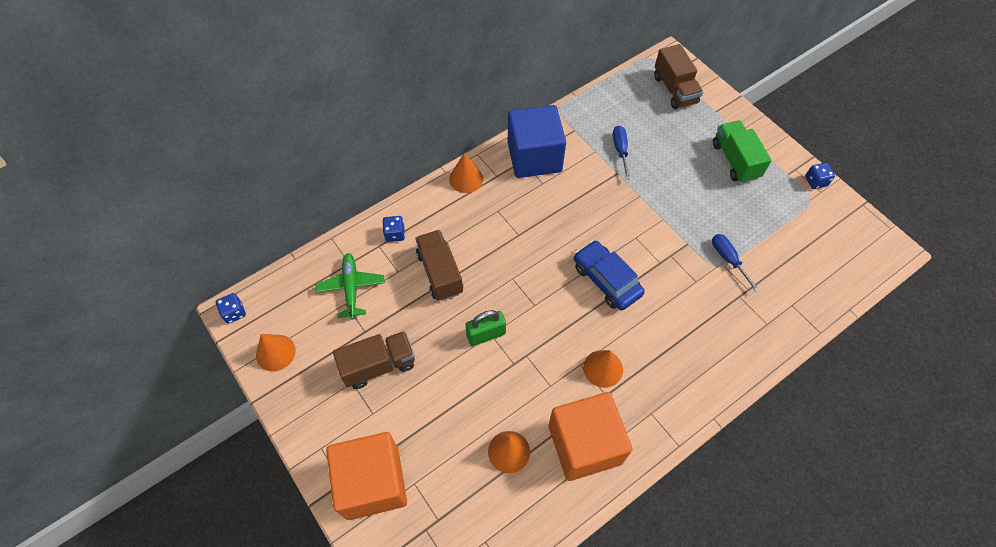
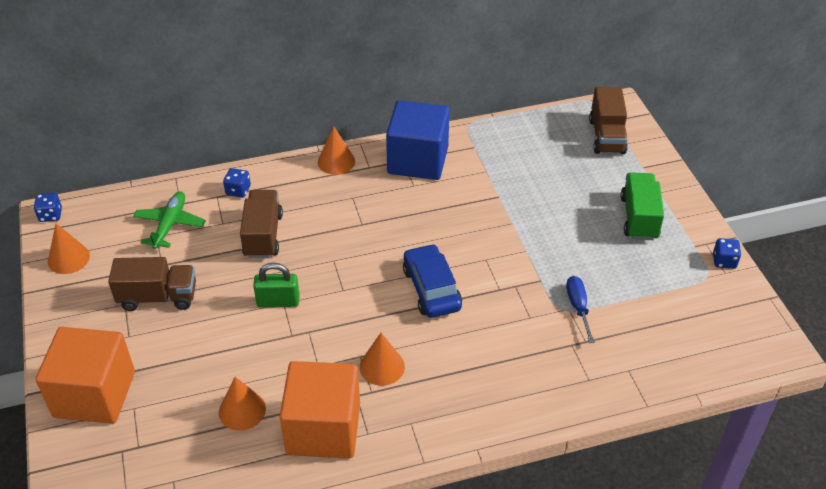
camera: 20 degrees right, 15 degrees down
blue screwdriver [613,126,630,180] -> none

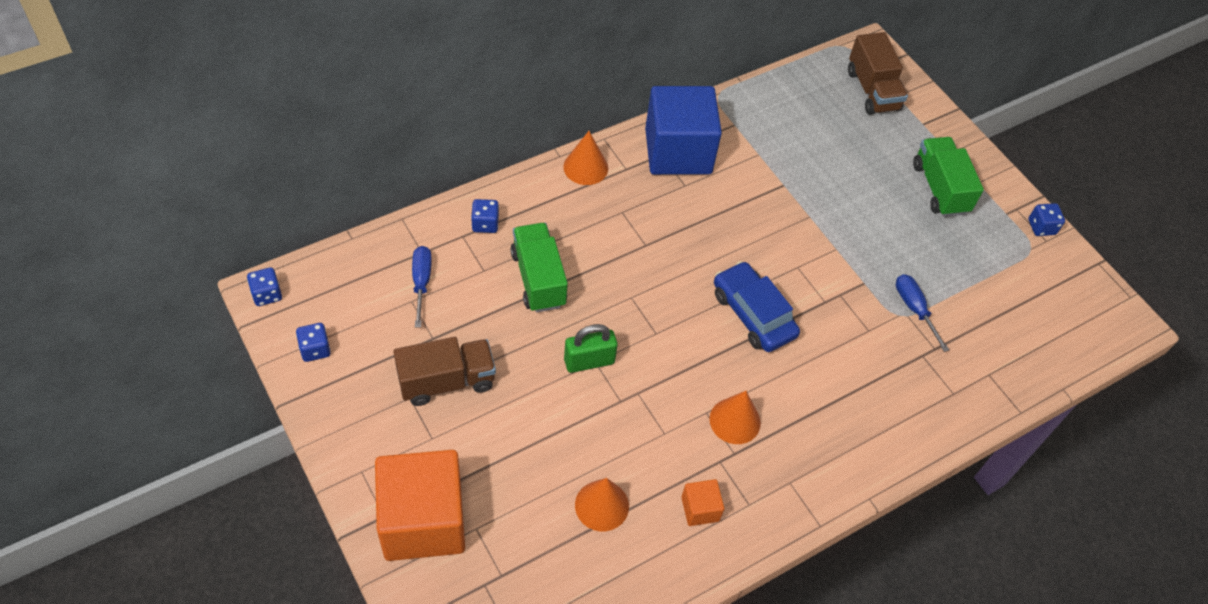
camera: 20 degrees left, 10 degrees up
orange cone [48,223,90,274] -> blue dice [296,323,331,362]
green plane [133,191,206,249] -> blue screwdriver [412,246,432,327]
brown truck [240,190,283,258] -> green truck [510,223,568,312]
orange cube [279,361,360,458] -> orange cube [681,479,724,526], size x0.43

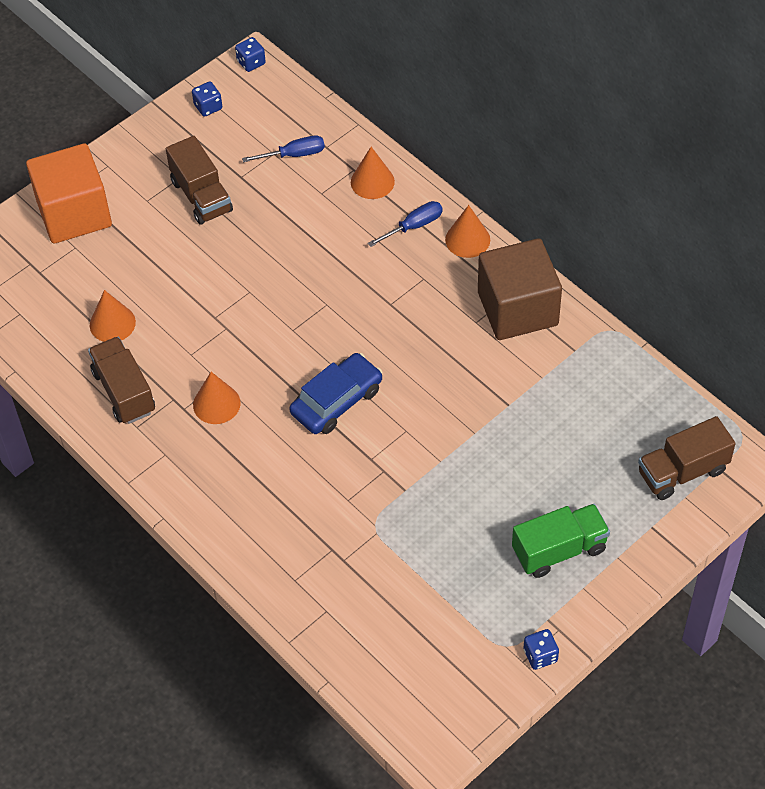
camera: 85 degrees right, 0 degrees up
blue dice [471,199,499,233] -> orange cone [351,147,395,199]
green truck [510,223,568,312] -> none
green padlock [564,324,618,373] -> none
blue cube [645,86,722,175] -> brown cube [478,238,562,340]
orange cube [681,479,724,526] -> brown truck [88,337,155,424]
blue screwdriver [896,274,949,352] -> blue screwdriver moved to [368,201,443,247]

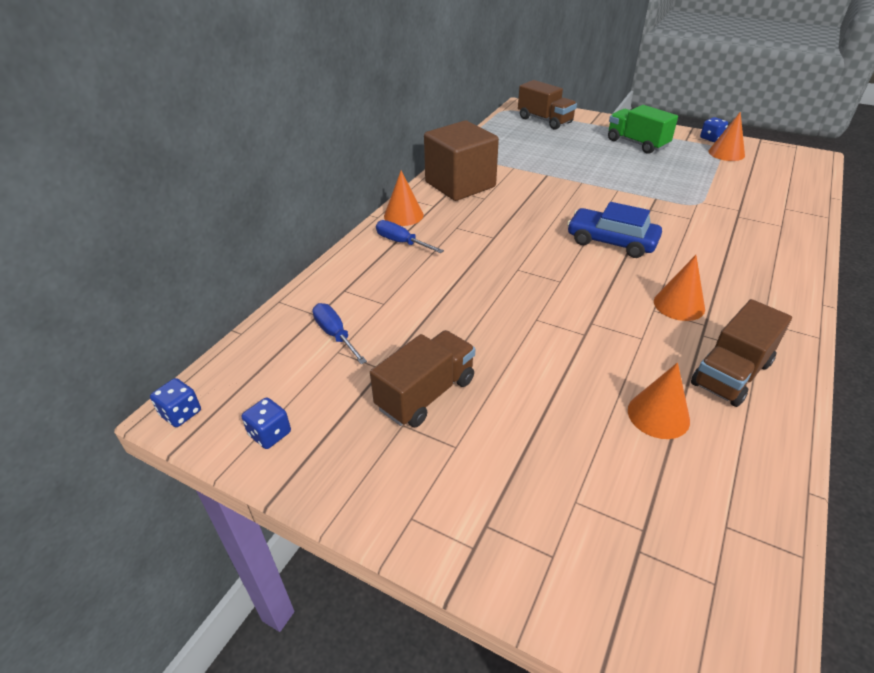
camera: 110 degrees left, 15 degrees down
orange cube [26,143,112,243] -> none
orange cone [351,147,395,199] -> orange cone moved to [708,112,745,161]

